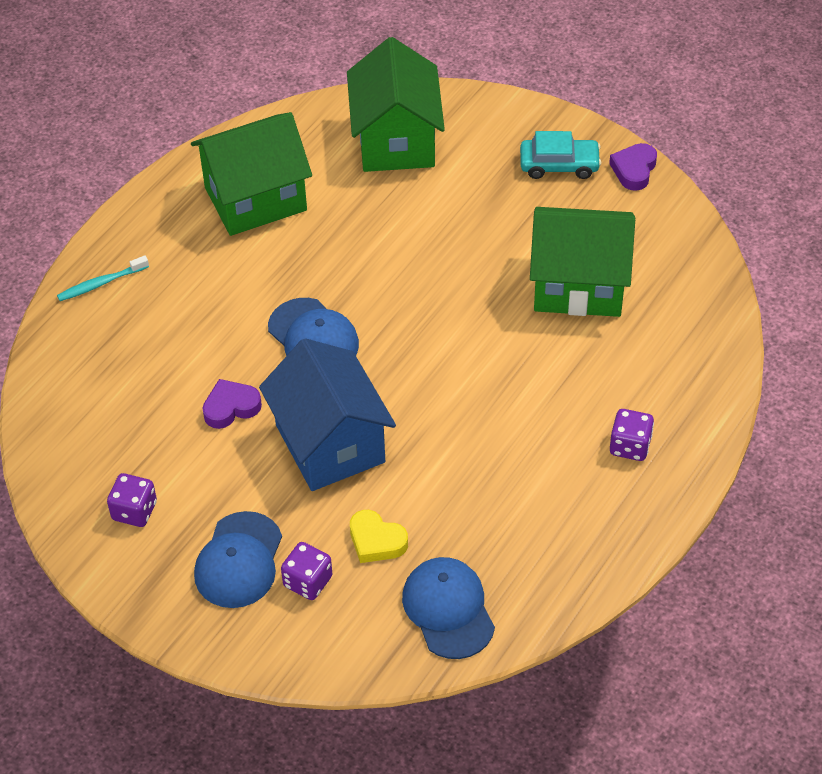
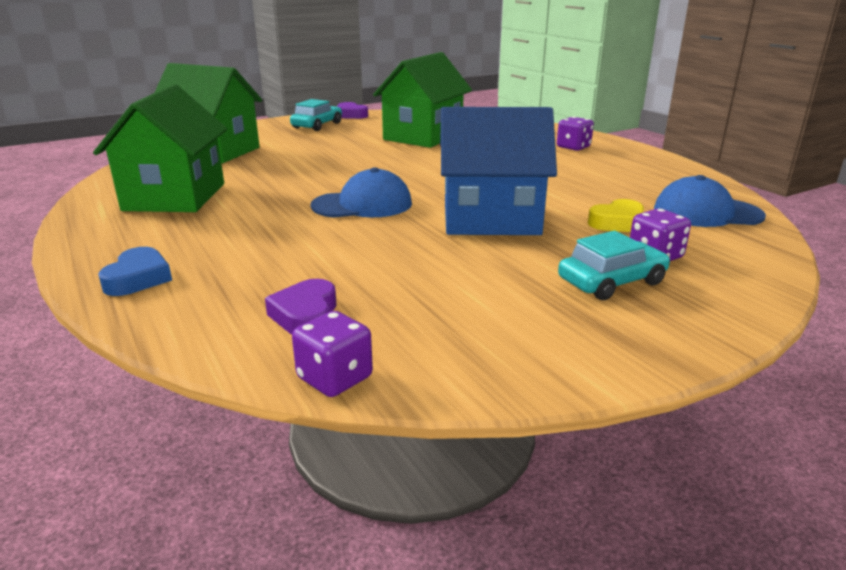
camera: 65 degrees left, 25 degrees down
turquoise toothbrush [57,256,149,301] -> blue heart [98,247,172,296]
purple dice [107,473,157,527] -> purple dice moved to [292,311,373,397]
blue cap [194,511,282,608] -> turquoise car [558,231,670,300]
purple heart [202,379,262,429] -> purple heart moved to [265,279,337,334]

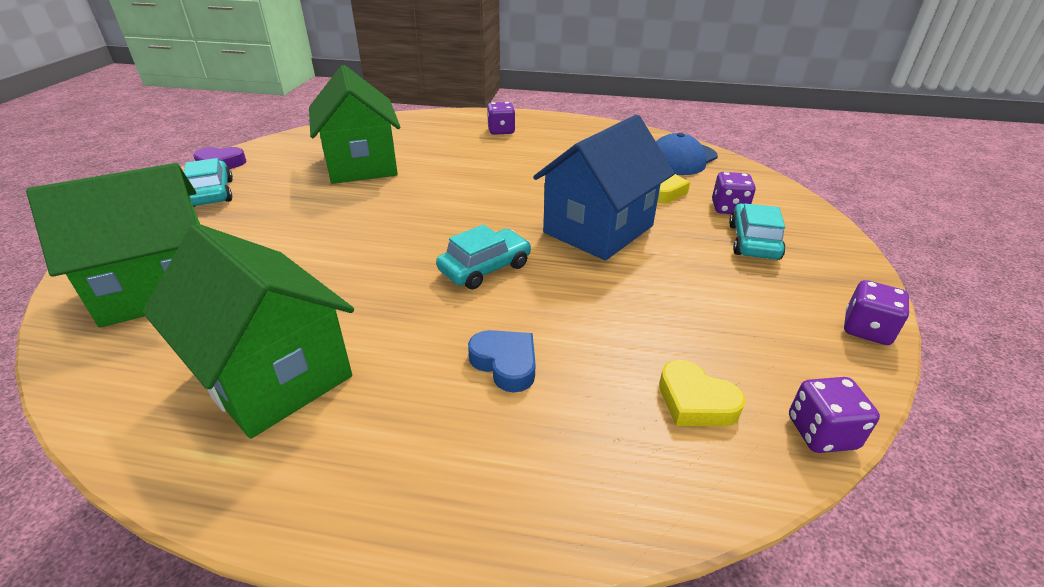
camera: 50 degrees left, 10 degrees up
blue heart [98,247,172,296] -> blue heart moved to [468,330,536,393]
purple heart [265,279,337,334] -> yellow heart [659,360,745,426]
blue cap [310,167,412,218] -> turquoise car [436,225,531,289]
none -> purple dice [844,280,909,345]

